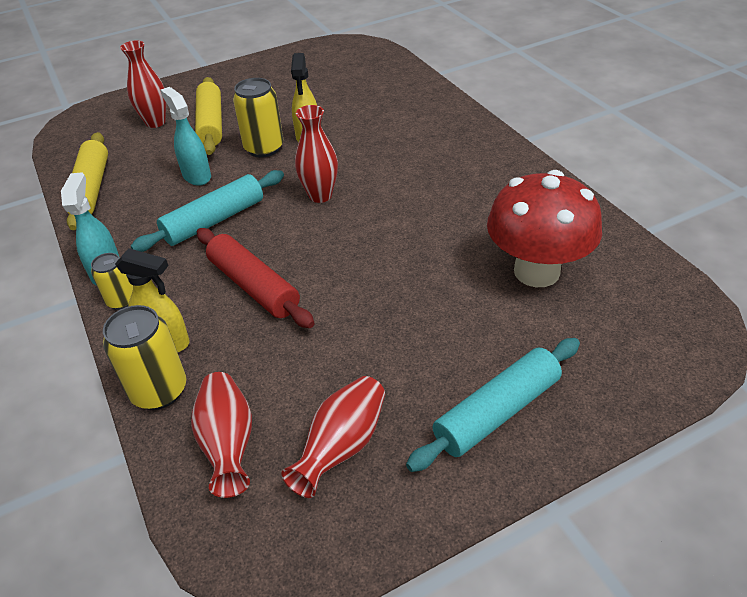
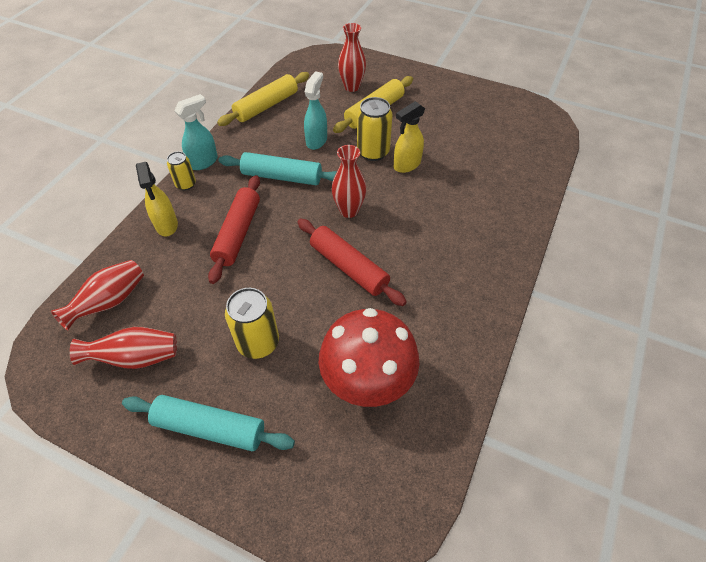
camera: 50 degrees right, 10 degrees up
yellow can [103,305,186,410] -> yellow can moved to [225,288,279,359]
none -> red rolling pin [297,219,407,306]

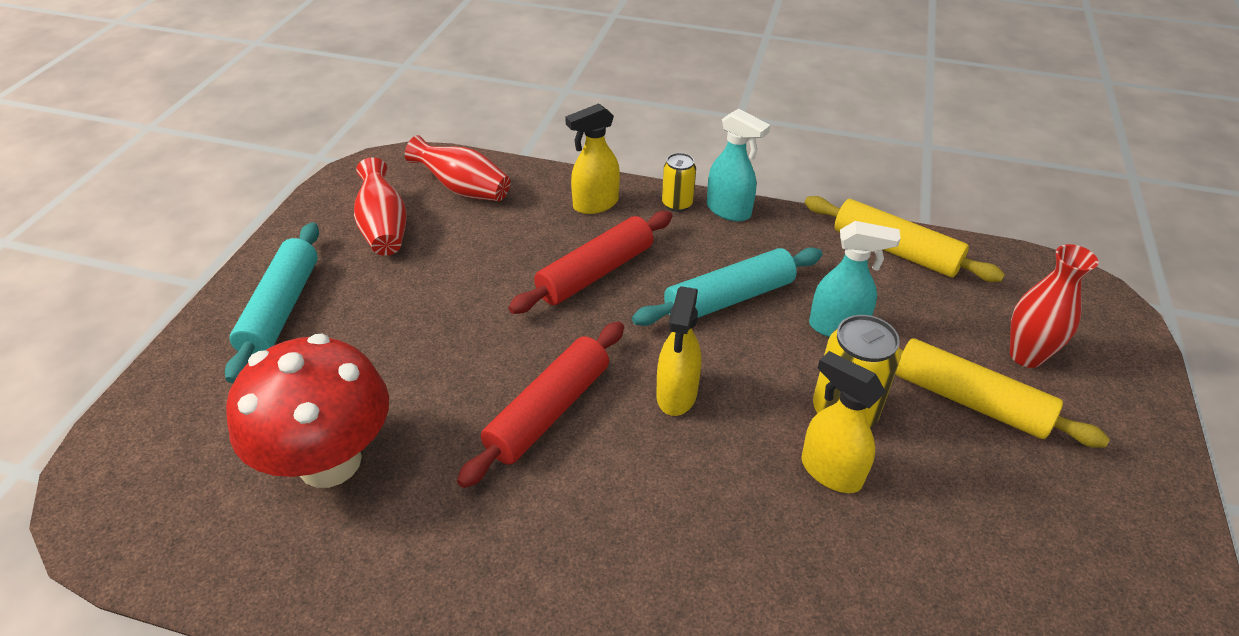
camera: 80 degrees right, 10 degrees down
red rolling pin [208,175,260,284] -> red rolling pin turned 45 degrees counterclockwise [508,211,672,314]
turquoise rolling pin [219,152,337,185] -> turquoise rolling pin turned 60 degrees clockwise [632,248,823,326]
yellow can [225,288,279,359] -> none
red vase [332,145,366,218] -> yellow spray bottle [656,286,701,416]

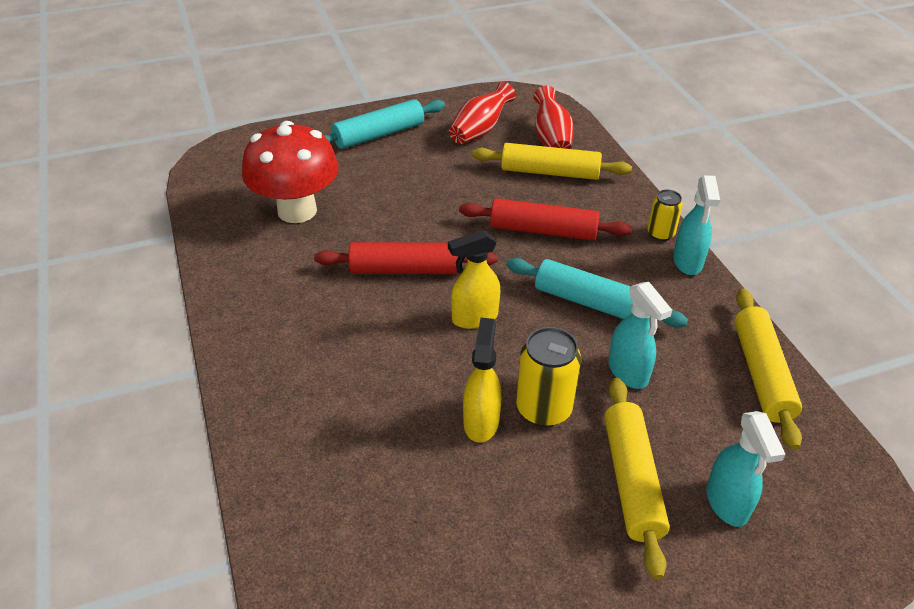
camera: 55 degrees right, 0 degrees up
yellow spray bottle [565,103,620,214] -> none
red vase [1010,244,1098,368] -> turquoise spray bottle [706,411,786,527]
none -> yellow rolling pin [472,143,632,180]

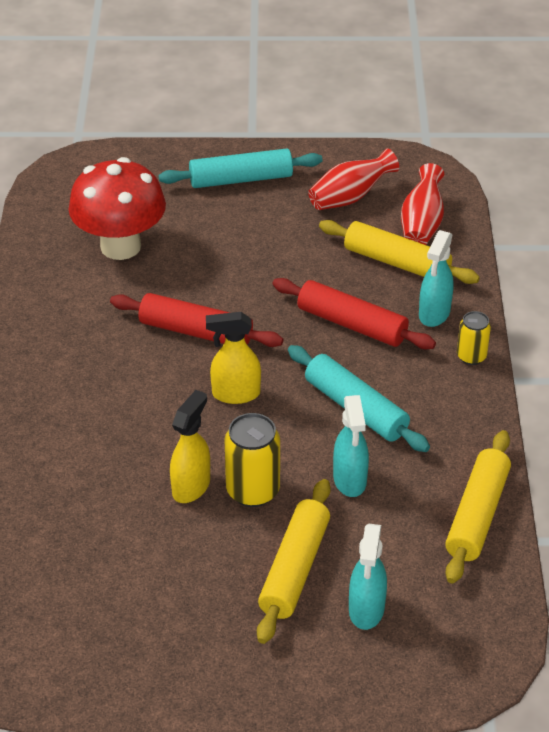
camera: 20 degrees right, 0 degrees up
turquoise spray bottle [673,175,720,275] -> turquoise spray bottle moved to [419,230,454,327]

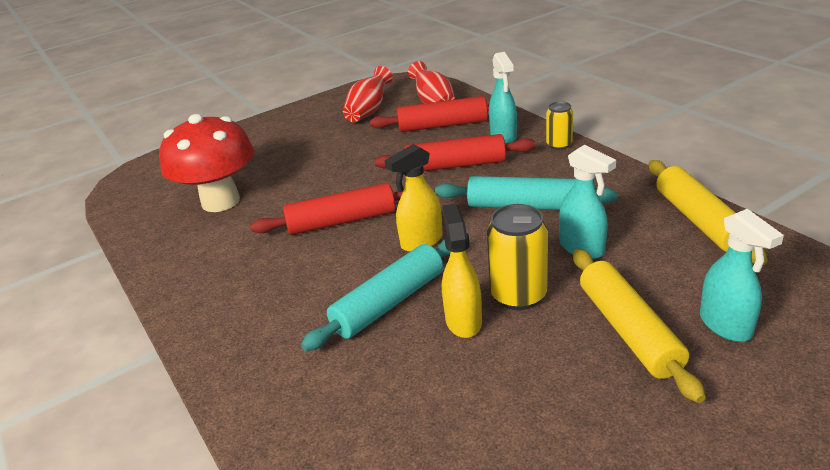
camera: 30 degrees left, 10 degrees down
turquoise rolling pin [159,149,322,188] -> turquoise rolling pin moved to [301,239,450,351]
yellow rolling pin [319,220,480,284] -> red rolling pin [370,96,489,132]

